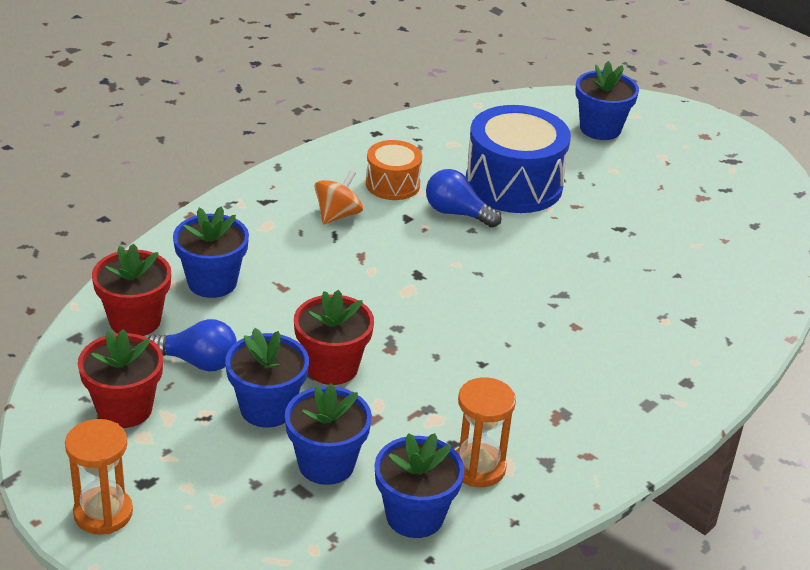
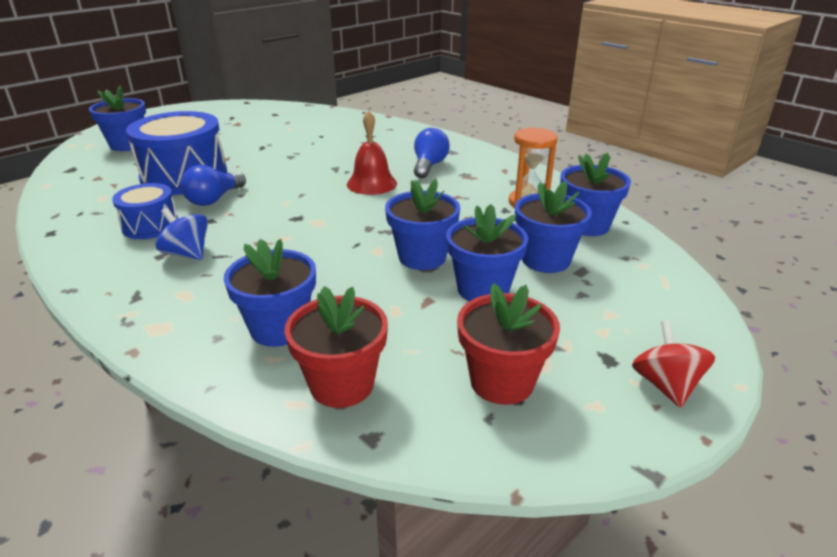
camera: 85 degrees left, 5 degrees down
orange hourglass [65,419,133,535] -> red spinning top [632,320,715,408]
blue light bulb [149,319,237,371] -> blue light bulb moved to [414,128,450,178]
red flower pot [294,290,374,385] -> blue flower pot [385,179,460,270]
orange spinning top [314,170,363,224] -> blue spinning top [156,208,208,260]
orange drum [366,140,422,200] -> blue drum [112,183,178,239]
none -> red bell [347,111,397,195]

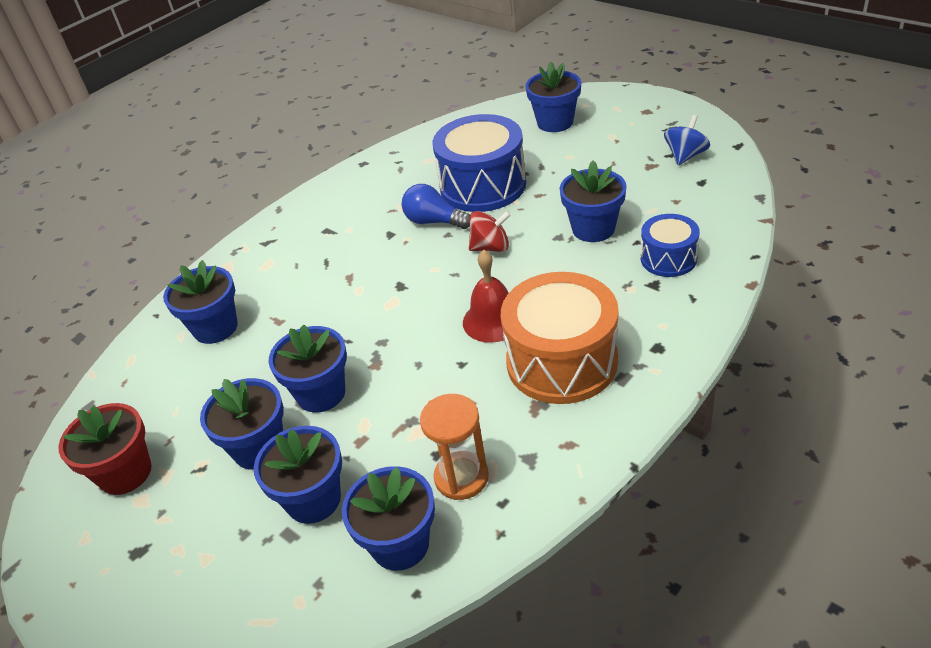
camera: 90 degrees right, 10 degrees up
blue drum [112,183,178,239] -> blue drum moved to [641,214,700,277]
blue spinning top [156,208,208,260] -> blue spinning top moved to [664,115,710,165]
red flower pot [284,286,388,408] -> none
blue light bulb [414,128,450,178] -> orange drum [501,272,619,404]
red spinning top [632,320,715,408] -> red spinning top moved to [469,211,511,252]
none -> blue flower pot [559,160,627,242]

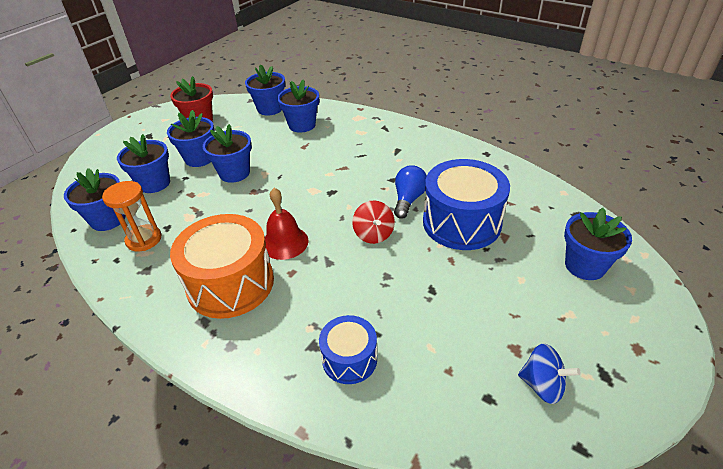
camera: 80 degrees right, 0 degrees up
blue flower pot [559,160,627,242] -> blue flower pot moved to [245,65,285,115]

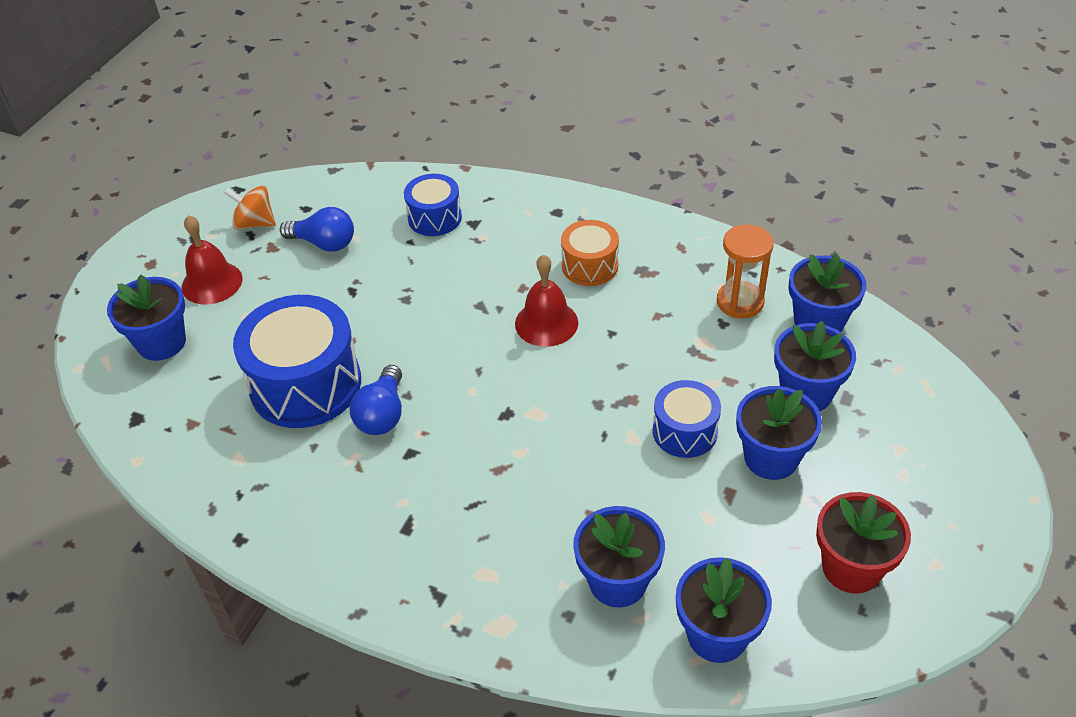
camera: 170 degrees right, 5 degrees up
orange drum [170,214,274,319] -> orange drum [561,220,619,286], size x0.55
blue flower pot [203,124,252,183] -> blue drum [653,380,721,458]
red spinning top [352,201,395,244] -> none
blue spinning top [518,344,581,404] -> orange spinning top [225,186,276,230]
none -> red bell [182,215,243,305]
none -> blue light bulb [280,207,354,252]

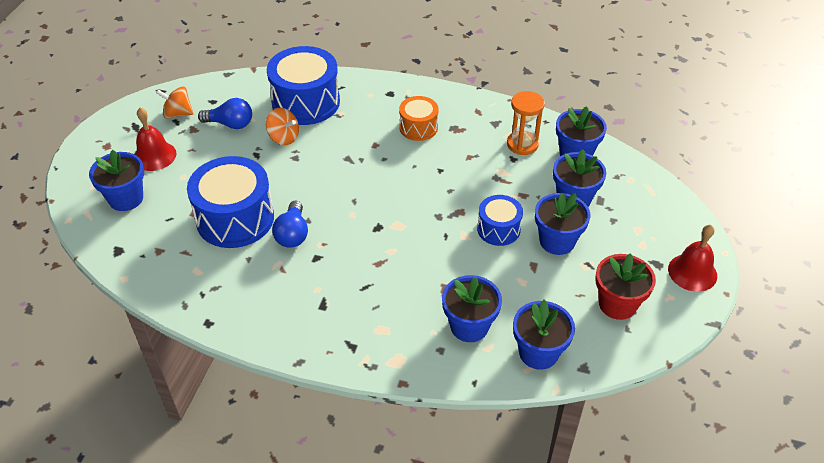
camera: 10 degrees left, 0 degrees up
blue drum [404,174,462,236] -> blue drum [267,46,340,125], size x1.81
red bell [515,254,578,347] -> red bell moved to [668,225,717,292]
none -> orange spinning top [266,108,299,145]

